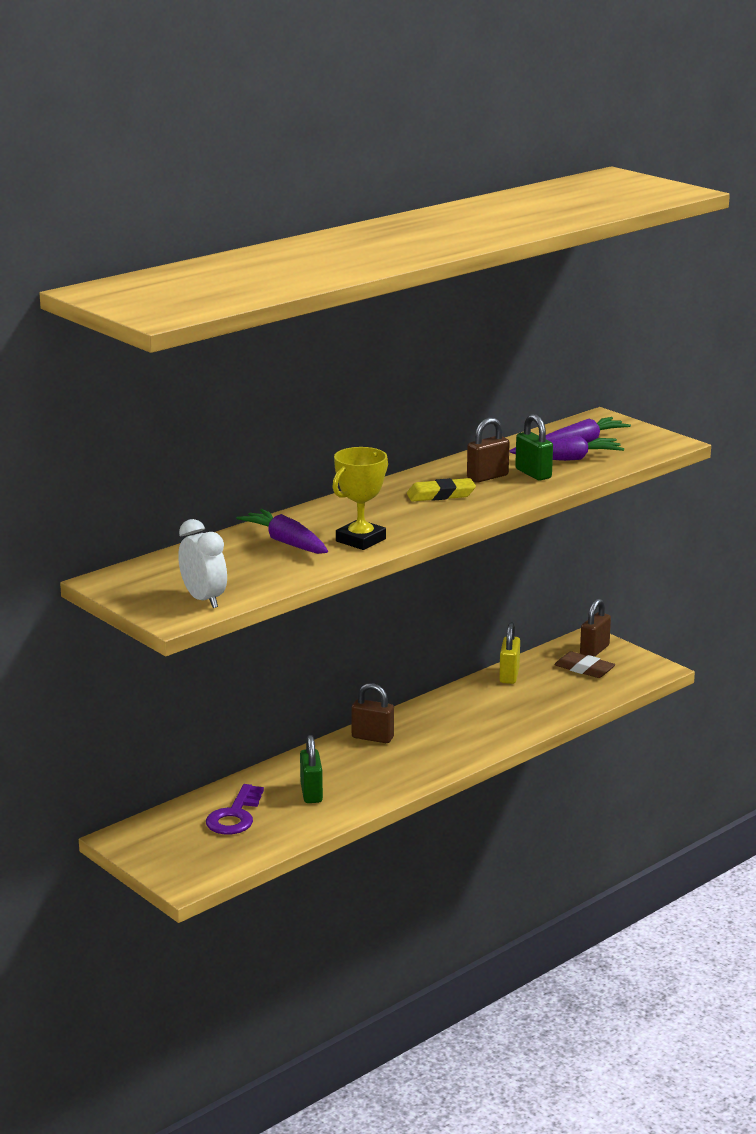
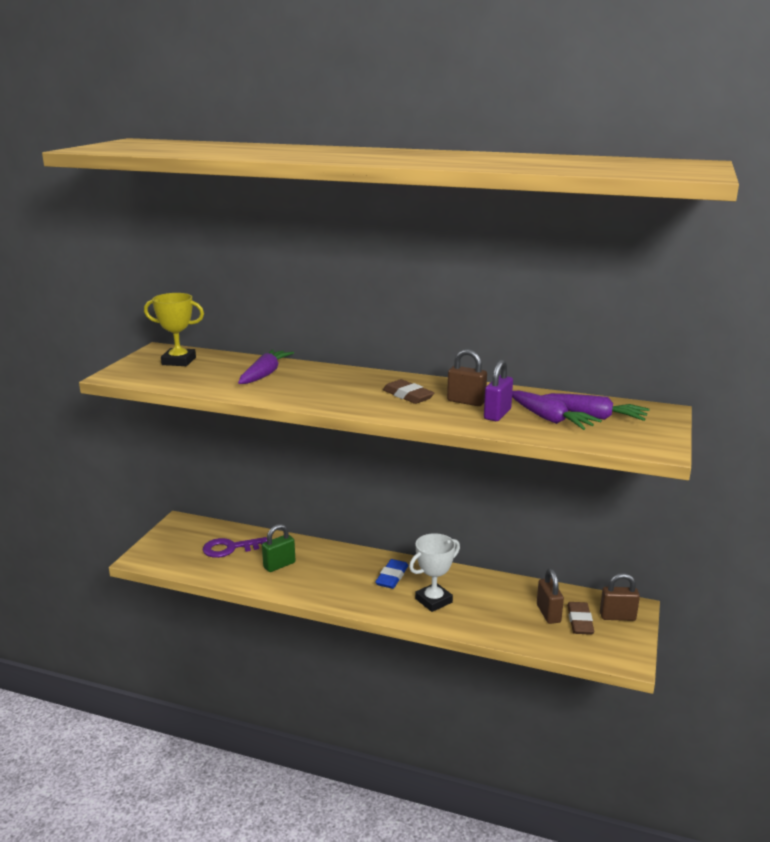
camera: 60 degrees right, 0 degrees up
white clock [178,519,227,608] -> none
yellow trophy [332,447,388,550] -> yellow trophy moved to [144,293,204,366]
brown padlock [351,683,394,743] -> brown padlock moved to [537,569,564,624]
yellow eraser [407,478,476,501] -> brown eraser [383,379,434,404]
yellow padlock [499,622,520,684] -> none
green padlock [515,414,553,480] -> purple padlock [484,360,513,421]
none -> blue eraser [375,559,408,589]
none -> white trophy [409,533,460,612]

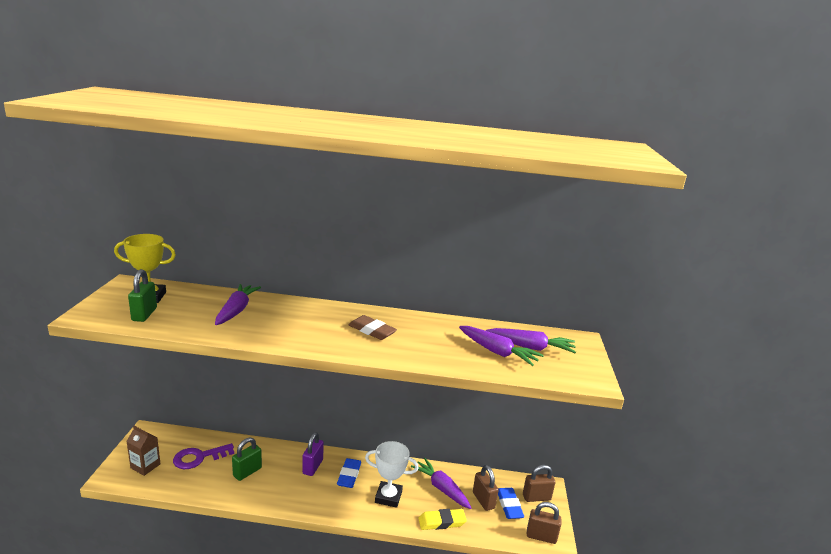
camera: 15 degrees left, 0 degrees up
white trophy [409,533,460,612] -> white trophy turned 60 degrees clockwise [365,441,418,508]
brown padlock [447,349,487,406] -> brown padlock moved to [527,502,561,544]
purple padlock [484,360,513,421] -> purple padlock moved to [302,432,324,476]
brown eraser [567,602,594,635] -> blue eraser [498,488,524,519]
none -> brown carton [126,426,160,476]
none -> green padlock [128,269,157,322]
none -> purple carrot [411,458,471,509]
none -> yellow eraser [418,509,467,530]

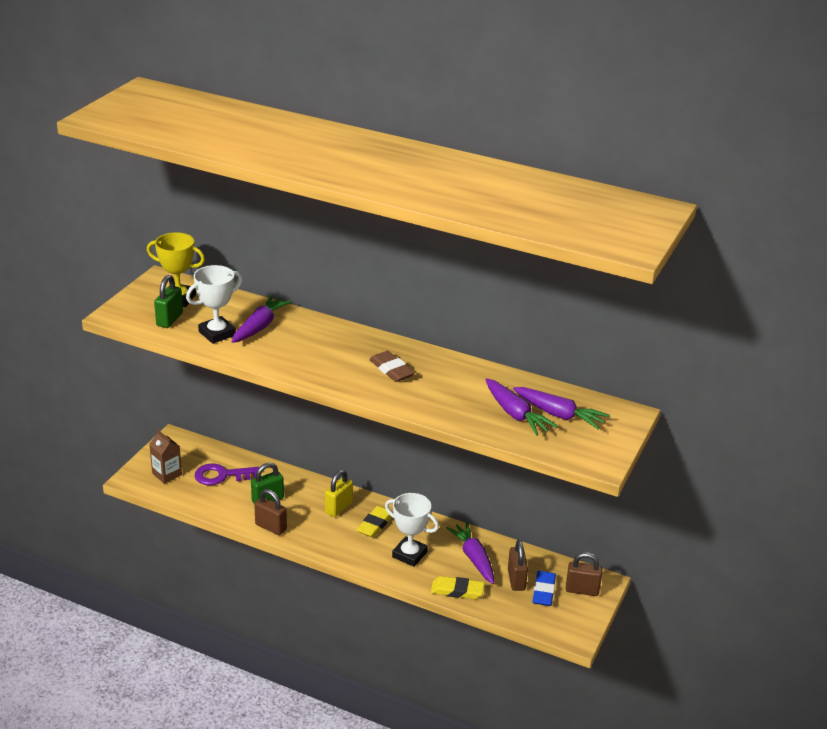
camera: 20 degrees right, 10 degrees up
purple padlock [302,432,324,476] -> yellow padlock [325,470,353,517]
blue eraser [337,458,361,488] -> yellow eraser [356,506,393,538]
brown padlock [527,502,561,544] -> brown padlock moved to [254,489,287,535]
none -> white trophy [186,265,243,344]

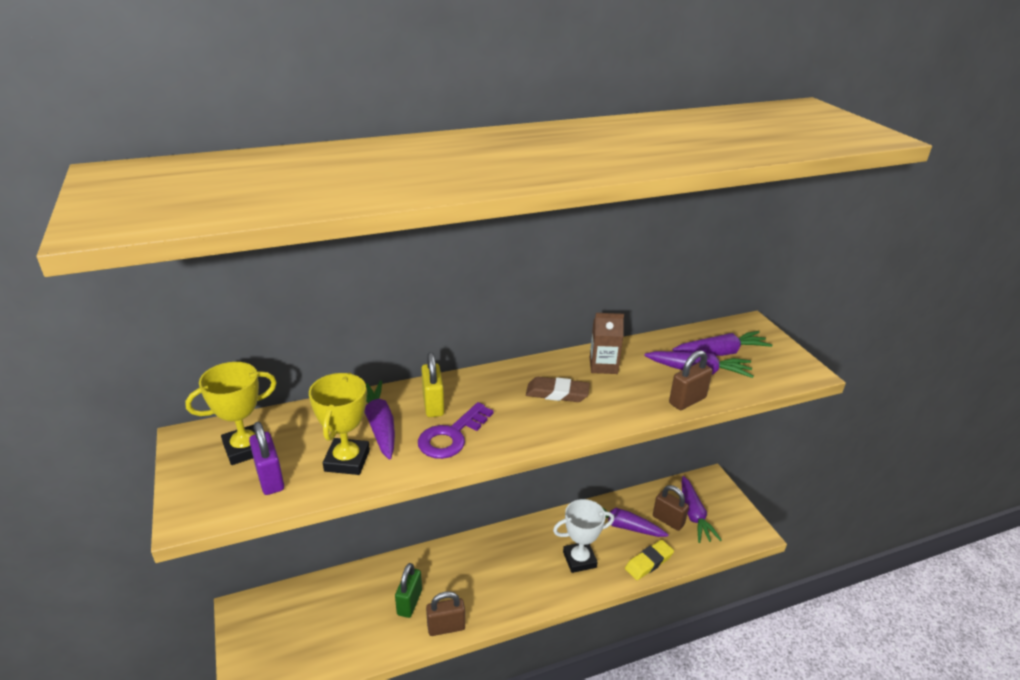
camera: 45 degrees left, 0 degrees up
brown carton [149,430,182,484] -> brown carton moved to [590,313,624,374]
green padlock [154,275,183,328] -> purple padlock [249,422,284,495]
white trophy [186,265,243,344] -> yellow trophy [309,372,370,475]
purple key [195,463,259,485] -> purple key moved to [418,402,494,459]
yellow padlock [325,470,353,517] -> yellow padlock moved to [421,352,444,417]
yellow eraser [356,506,393,538] -> none
blue eraser [533,571,556,606] -> purple carrot [682,476,722,543]
brown padlock [565,552,603,596] -> brown padlock moved to [669,350,712,410]

